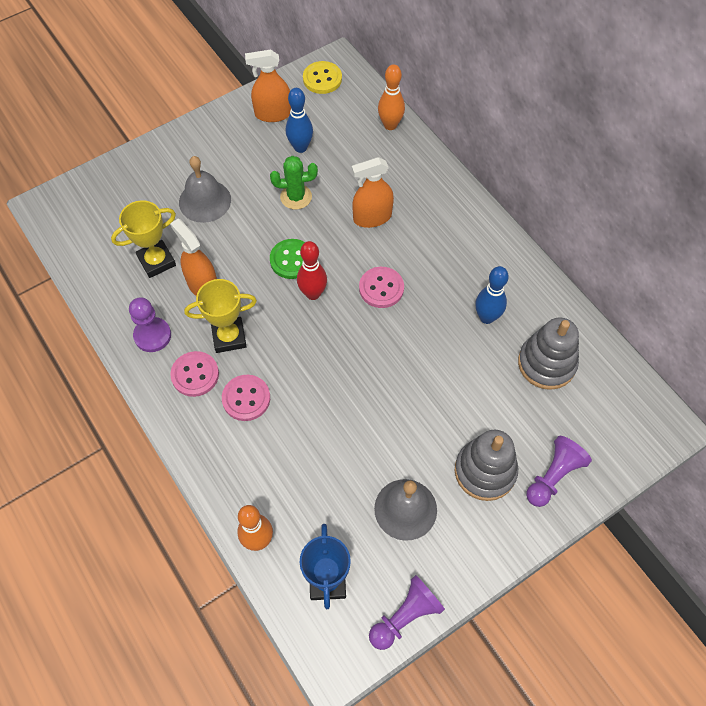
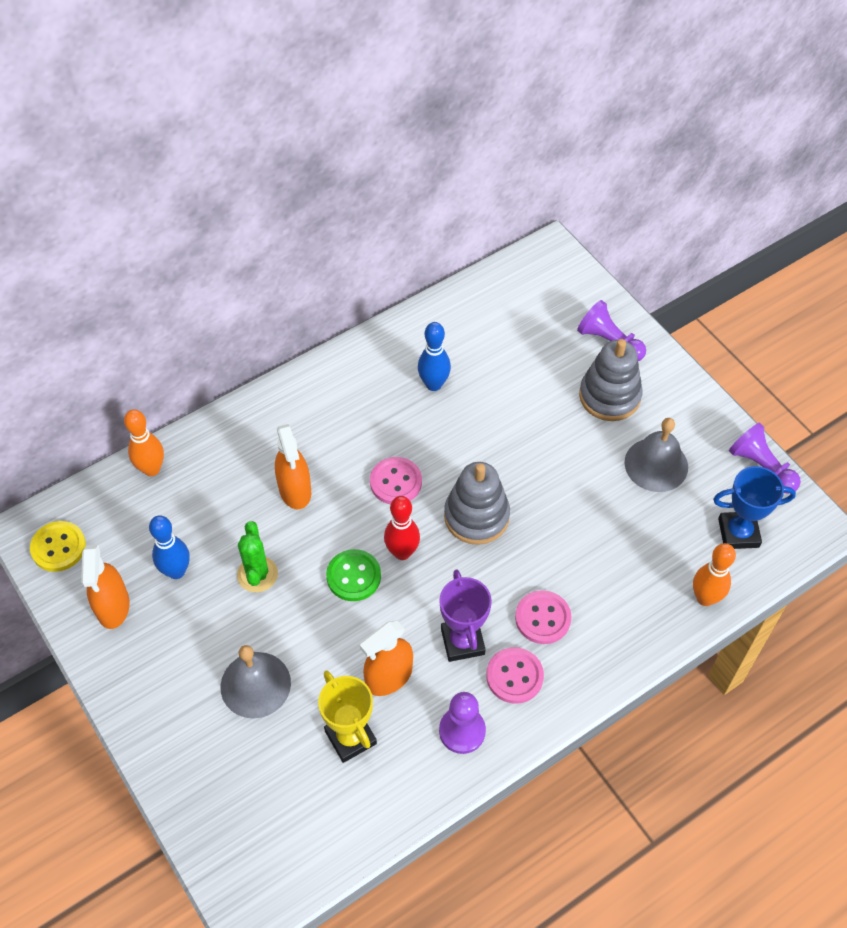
camera: 90 degrees left, 5 degrees down
yellow trophy [184,279,257,353] -> purple trophy [439,569,492,662]
grey stacking toy [518,317,579,390] -> grey stacking toy moved to [444,462,510,545]

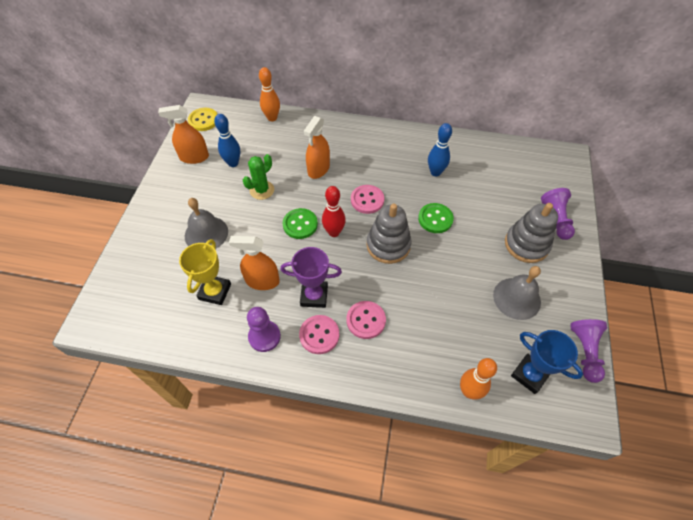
camera: 45 degrees right, 0 degrees up
orange spray bottle [81,545,130,629] -> orange spray bottle turned 45 degrees clockwise [158,105,209,164]
purple trophy [439,569,492,662] -> purple trophy turned 60 degrees clockwise [280,247,342,308]
none -> green button [418,203,454,233]

